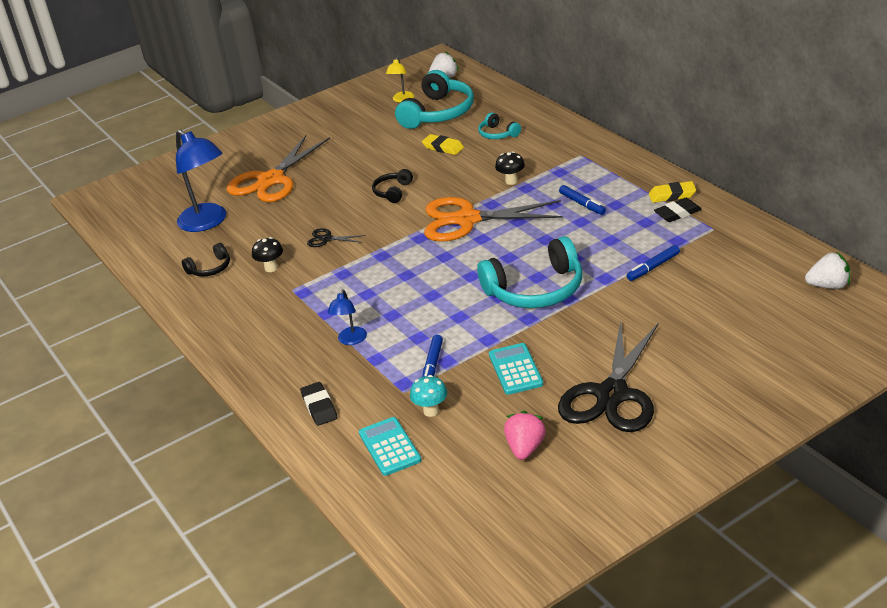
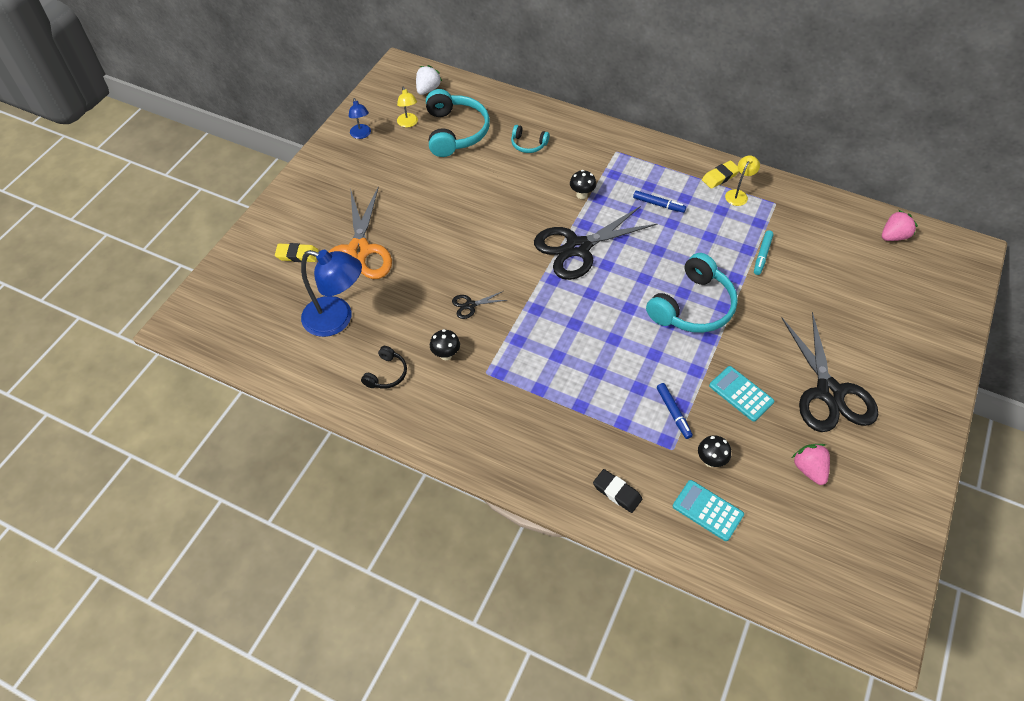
camera: 35 degrees left, 20 degrees up
blue lamp [328,289,367,345] -> blue lamp moved to [349,98,371,139]
black headphones [372,169,413,203] -> none
turquoise mushroom [410,375,447,417] -> black mushroom [698,435,731,467]
yellow eraser [422,134,464,155] -> yellow eraser moved to [275,243,319,262]
orange scissors [424,197,563,242] -> black scissors [534,206,657,280]
blue marker [627,245,680,281] -> turquoise marker [754,231,774,275]
black eraser [654,198,702,222] -> yellow lamp [725,155,760,206]
white strawberry [805,252,850,289] -> pink strawberry [882,210,918,241]

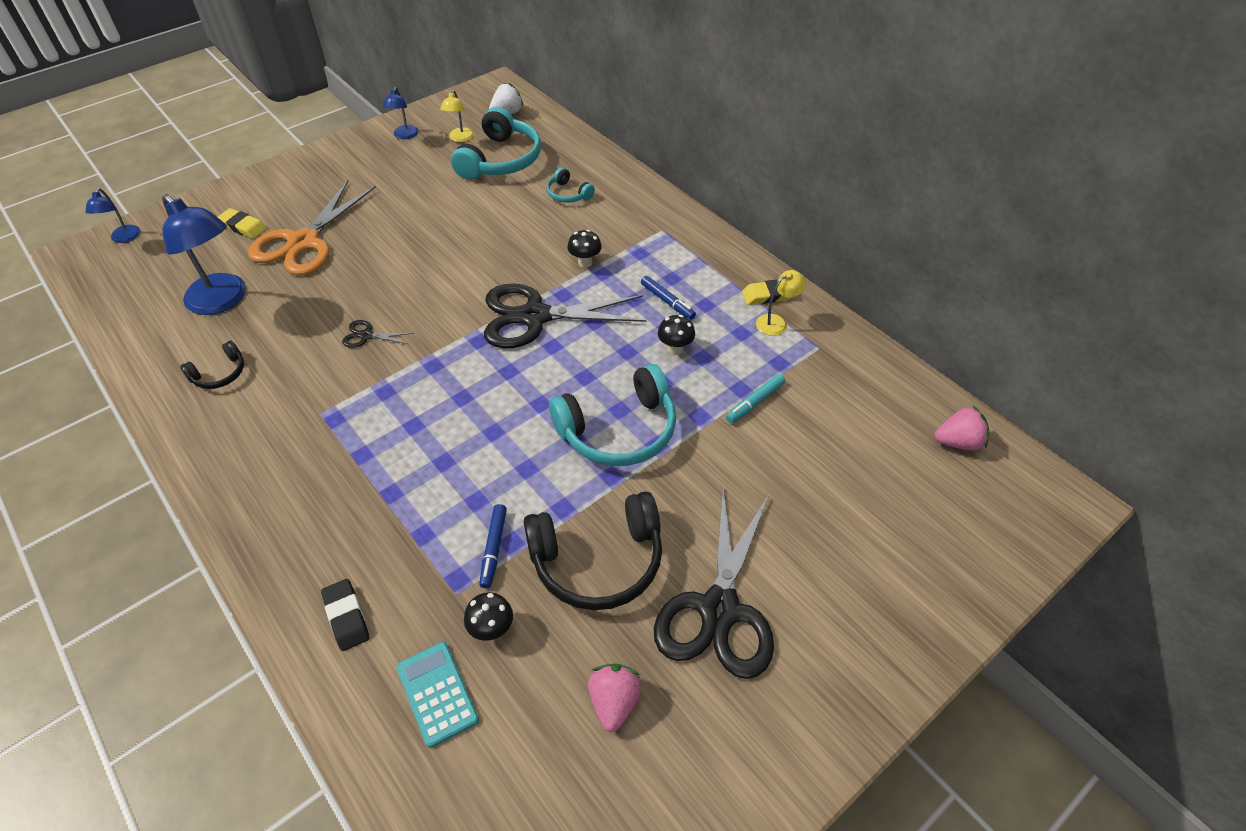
camera: 25 degrees right, 5 degrees down
black mushroom [430,329,460,360] -> black mushroom moved to [658,315,695,355]
turquoise calculator [709,366,774,421] -> black headphones [524,491,662,610]
none -> blue lamp [85,188,141,243]

